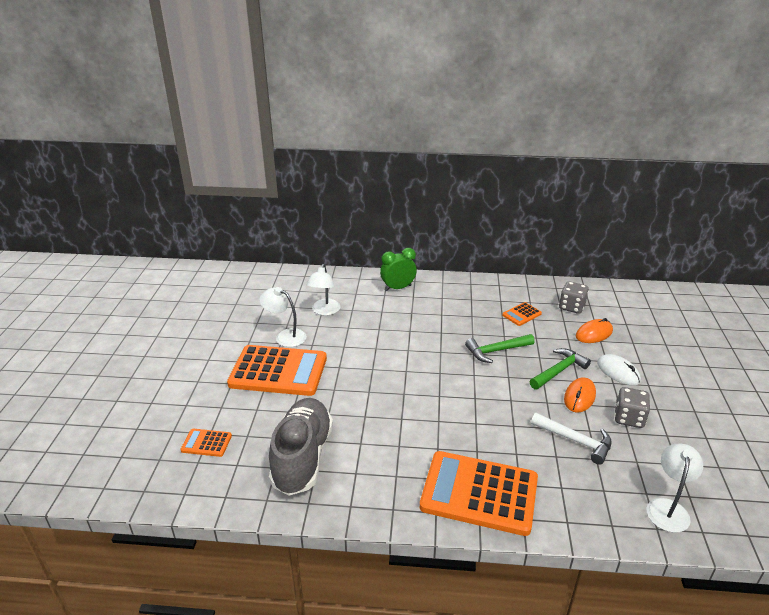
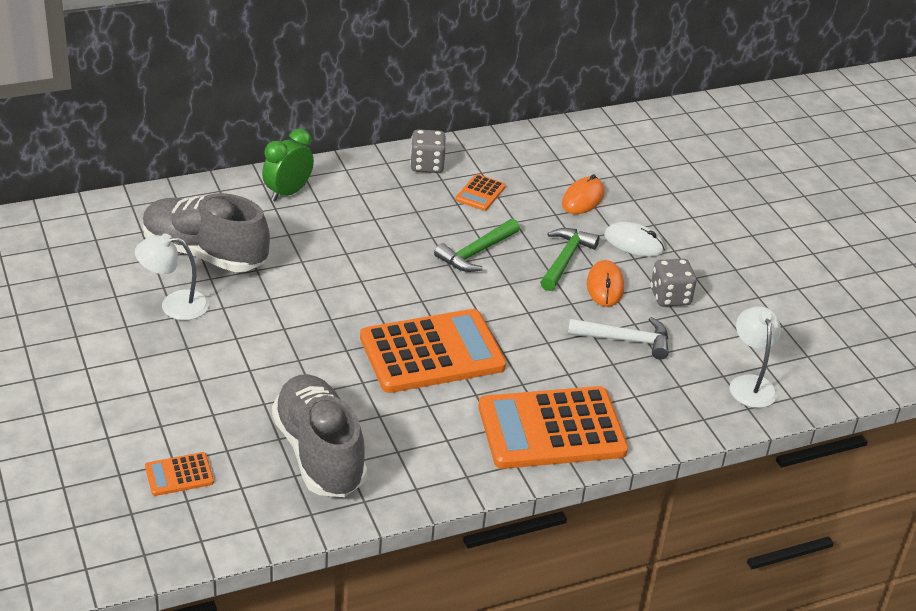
camera: 30 degrees left, 5 degrees up
orange calculator [227,345,327,396] -> orange calculator moved to [360,309,506,393]
white lamp [306,264,341,316] -> grey shoe [143,193,270,272]
grey dice [559,281,589,314] -> grey dice moved to [410,129,446,173]

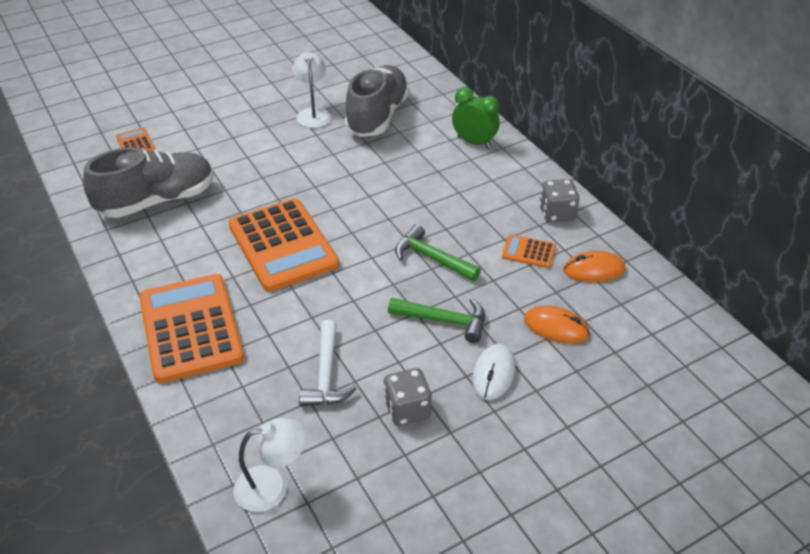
camera: 85 degrees right, 5 degrees up
orange mouse [587,260,624,307] -> orange mouse moved to [564,251,625,282]

